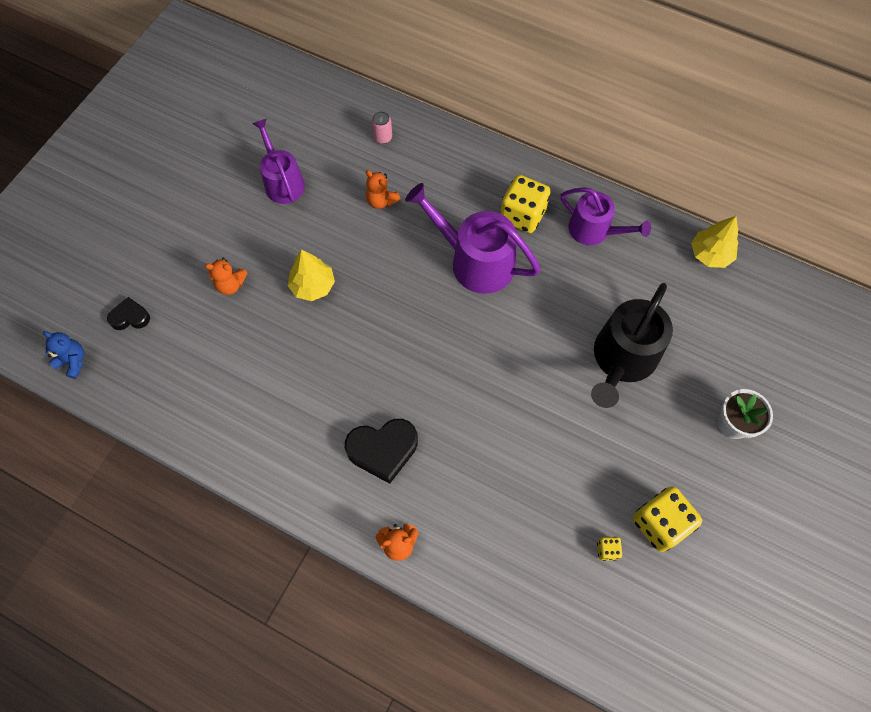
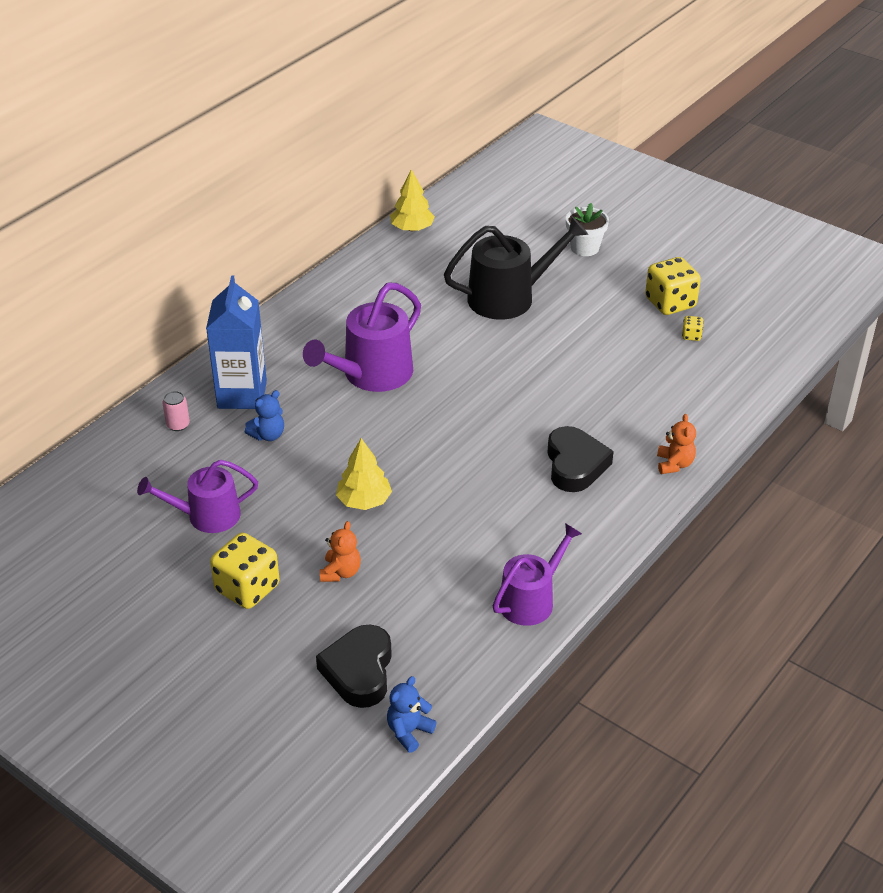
camera: 80 degrees left, 25 degrees down
black heart [107,297,150,330] -> black heart [316,625,392,708], size x1.73
orange teddy bear [366,170,400,209] -> blue teddy bear [245,390,284,441]
yellow dice [500,175,550,233] -> yellow dice moved to [210,533,279,609]
purple watering can [561,187,651,245] -> purple watering can moved to [493,523,582,626]
black watering can [591,283,673,408] -> black watering can turned 60 degrees counterclockwise [444,217,588,319]
none -> blue carton [206,275,267,409]

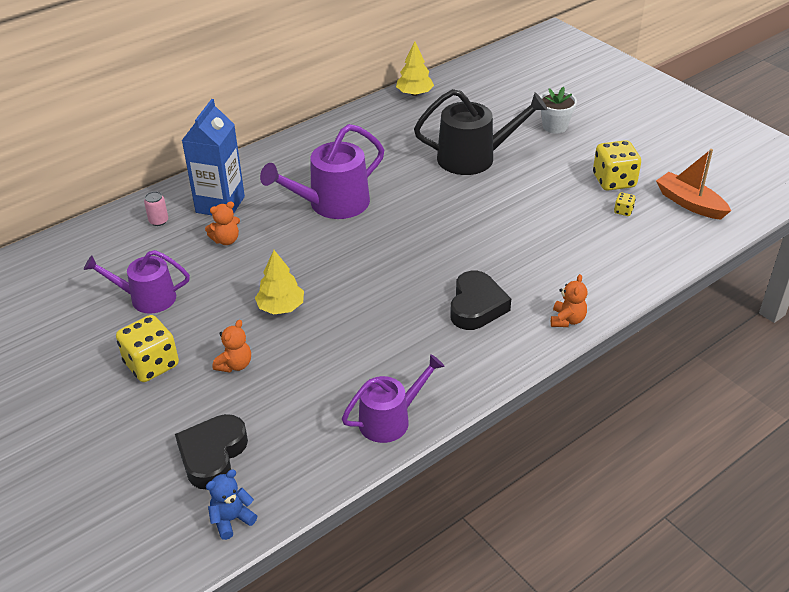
camera: 15 degrees right, 0 degrees up
blue teddy bear [245,390,284,441] -> orange teddy bear [205,201,240,245]
none -> orange boat [656,149,731,220]

